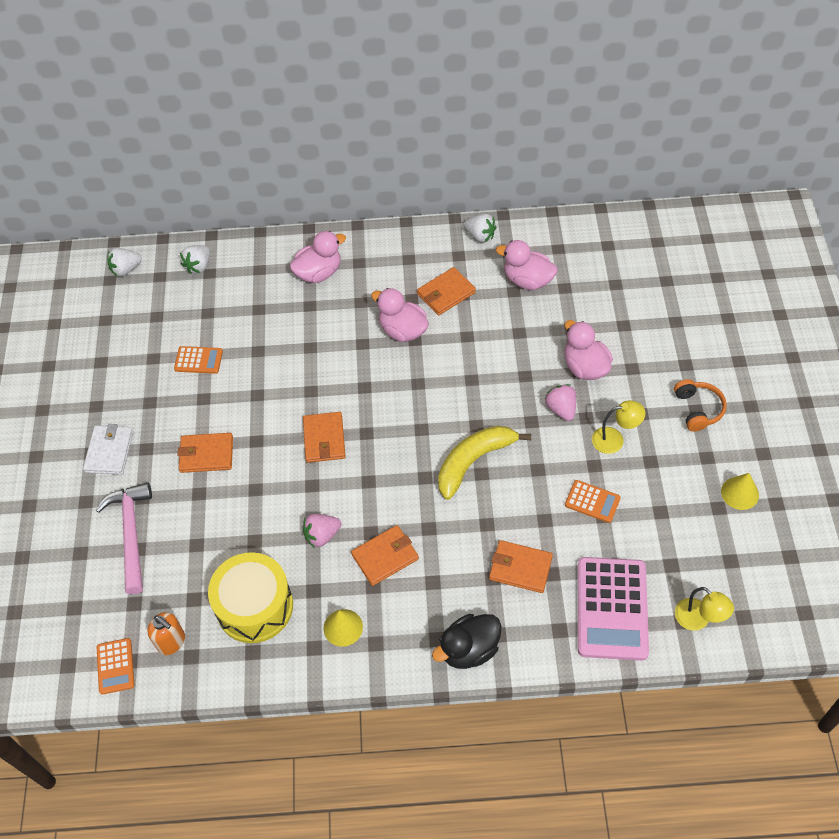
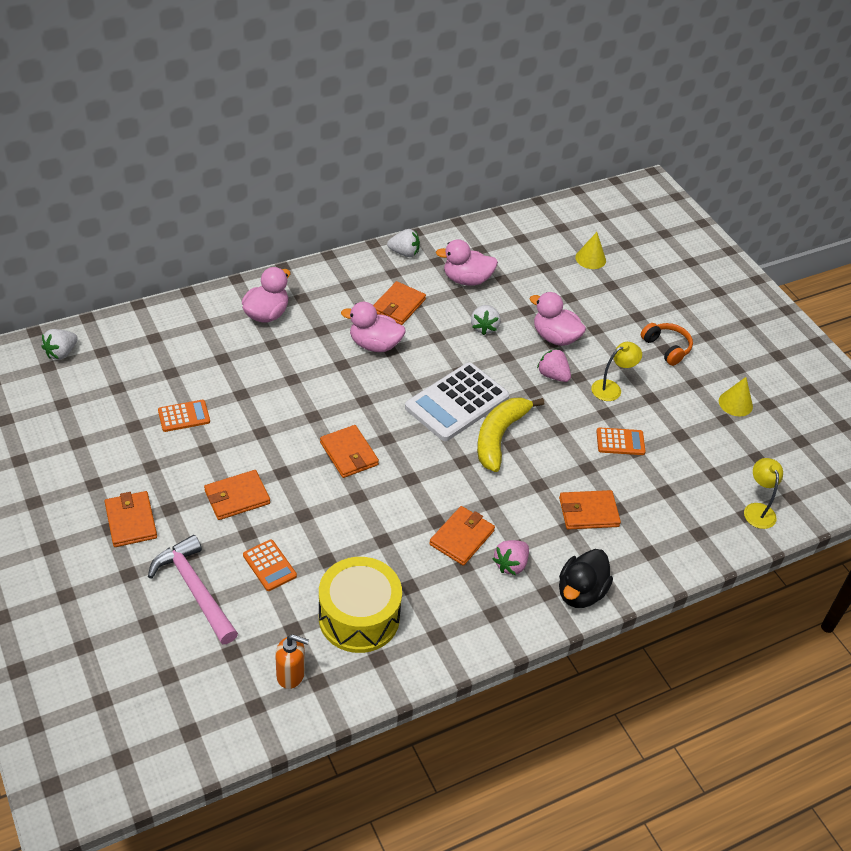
camera: 30 degrees left, 10 degrees down
white wallet [83,424,133,475] -> orange wallet [105,491,157,547]
orange calculator [97,638,134,695] -> orange calculator moved to [243,539,297,591]
white strawberry [180,245,210,274] -> white strawberry moved to [471,305,500,335]
pink strawberry [302,514,342,548] -> pink strawberry moved to [493,540,529,575]
yellow cone [324,609,363,647] -> yellow cone moved to [575,232,606,269]
pink calculator [578,557,649,661] -> none
yellow lamp [675,587,734,631] -> yellow lamp turned 120 degrees counterclockwise [744,458,783,529]
none -> white calculator [405,362,509,441]

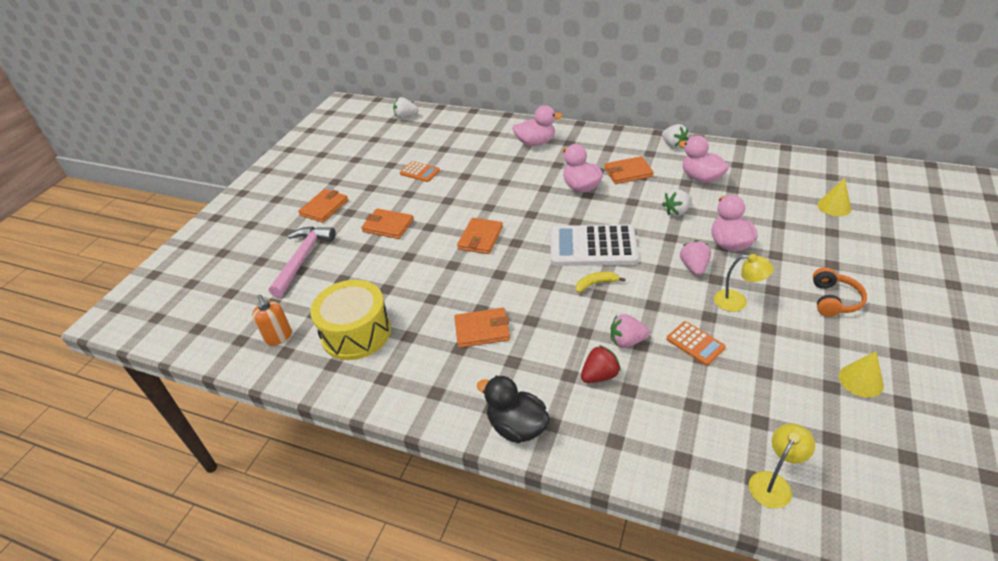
camera: 55 degrees right, 5 degrees down
orange calculator [243,539,297,591] -> none
yellow banana [477,397,544,472] -> yellow banana [576,272,625,293], size x0.49
pink strawberry [493,540,529,575] -> pink strawberry moved to [611,314,650,348]
orange wallet [559,490,621,530] -> red strawberry [581,345,621,383]
black duck [559,549,613,608] -> black duck turned 45 degrees clockwise [476,376,550,443]

